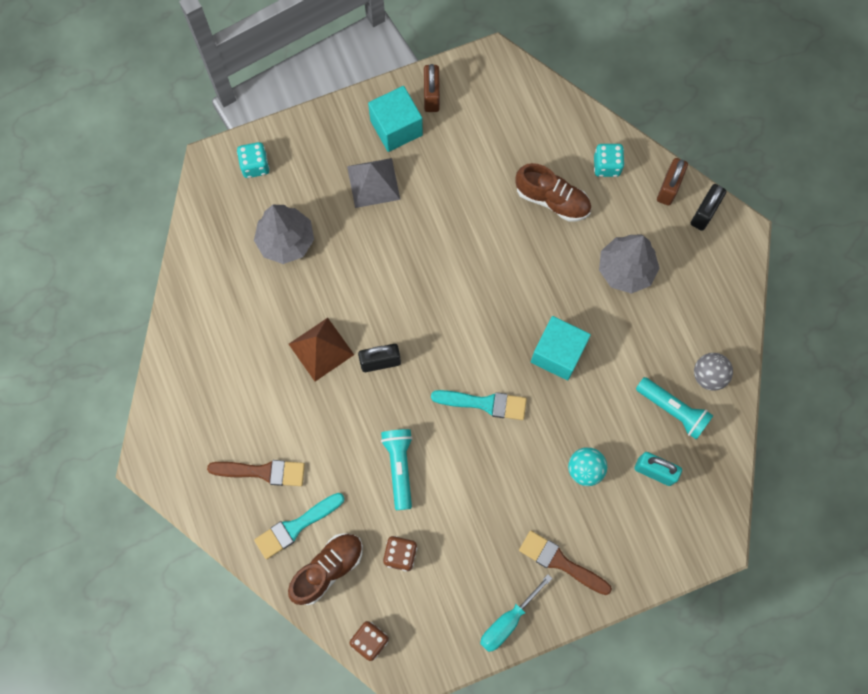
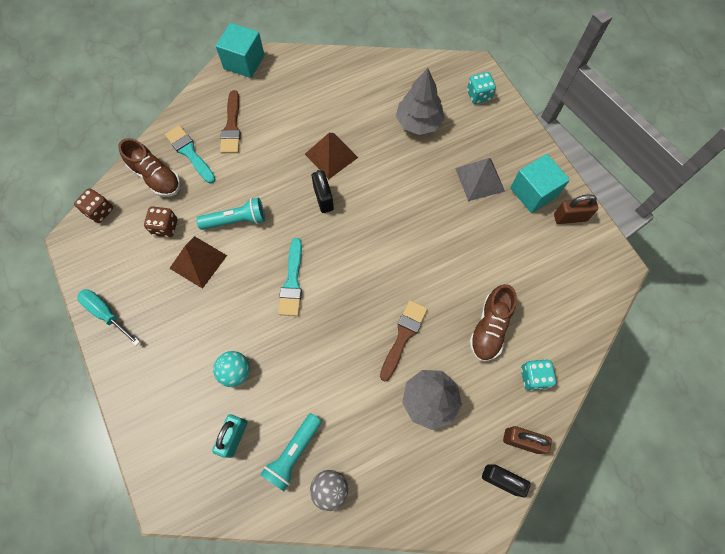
camera: 85 degrees right, 5 degrees down
brown brush [519,531,612,595] -> brown brush moved to [380,300,427,381]
turquoise cube [531,316,591,380] -> turquoise cube moved to [216,23,264,78]
none -> brown pyramid [169,236,227,289]

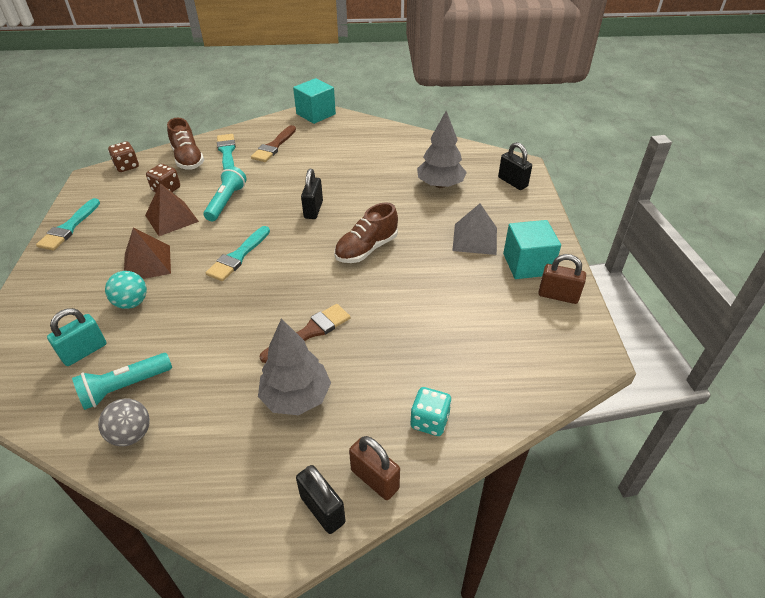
camera: 25 degrees right, 25 degrees down
turquoise screwdriver [77,289,140,346] -> turquoise brush [36,198,100,251]
turquoise flashlight [196,198,265,230] -> turquoise flashlight turned 90 degrees counterclockwise [203,166,247,222]
brown pyramid [305,133,358,179] -> brown pyramid moved to [124,228,171,279]
turquoise dice [467,72,496,104] -> black padlock [498,142,532,190]
brown shoe [469,284,517,361] -> brown shoe moved to [334,202,398,263]

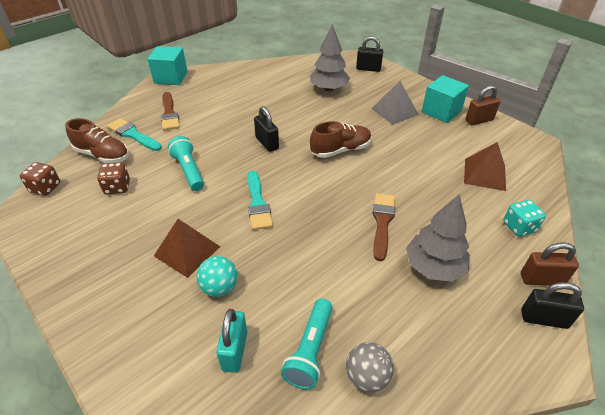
camera: 40 degrees left, 0 degrees up
turquoise brush [36,198,100,251] -> none
brown pyramid [145,183,199,236] -> brown pyramid moved to [464,142,506,191]
brown shoe [334,202,398,263] -> brown shoe turned 120 degrees counterclockwise [310,121,372,158]

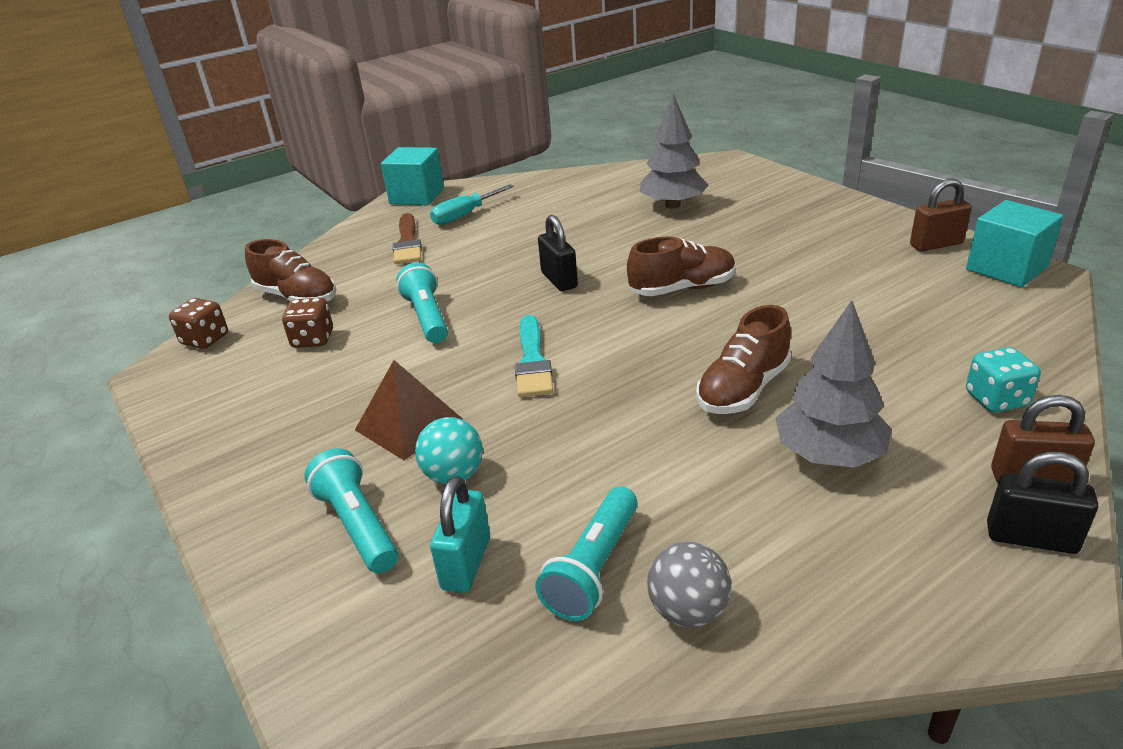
camera: 10 degrees right, 10 degrees down
turquoise brush [107,118,162,151] -> none
black padlock [356,36,383,72] -> none
grey pyramid [371,81,419,125] -> none
brown brush [373,193,395,261] -> brown shoe [696,305,791,414]
turquoise cube [422,75,469,123] -> turquoise cube moved to [966,200,1064,287]
brown pyramid [464,142,506,191] -> none
none -> turquoise flashlight [304,448,398,573]
none -> turquoise screwdriver [430,184,514,225]

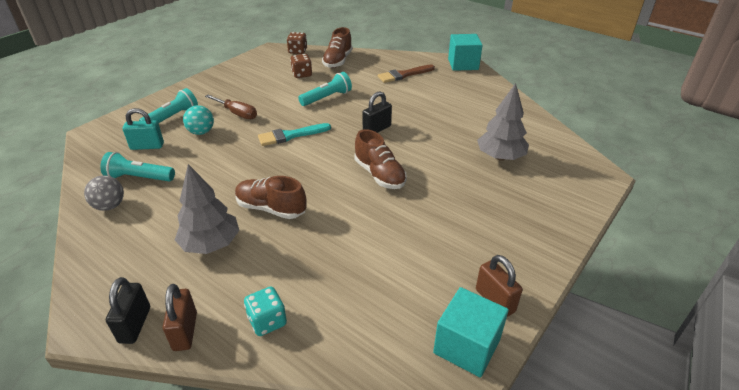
camera: 70 degrees right, 5 degrees up
brown pyramid [355,360,463,460] -> brown screwdriver [205,95,257,119]
turquoise screwdriver [430,184,514,225] -> none

